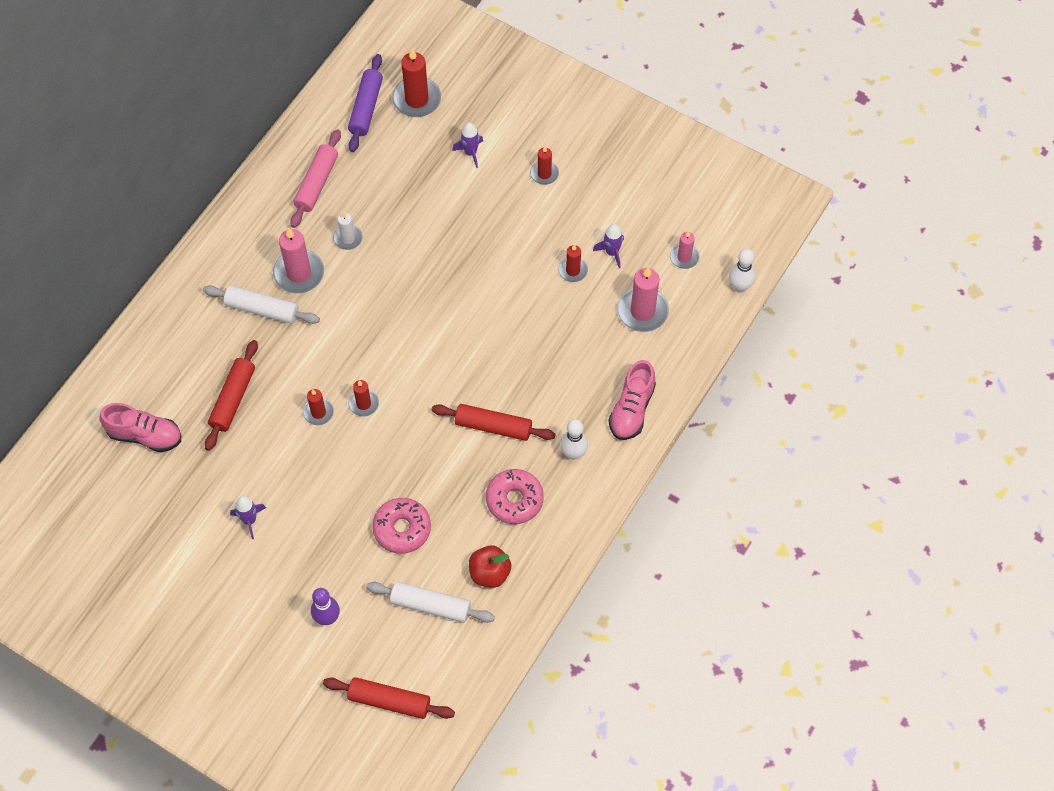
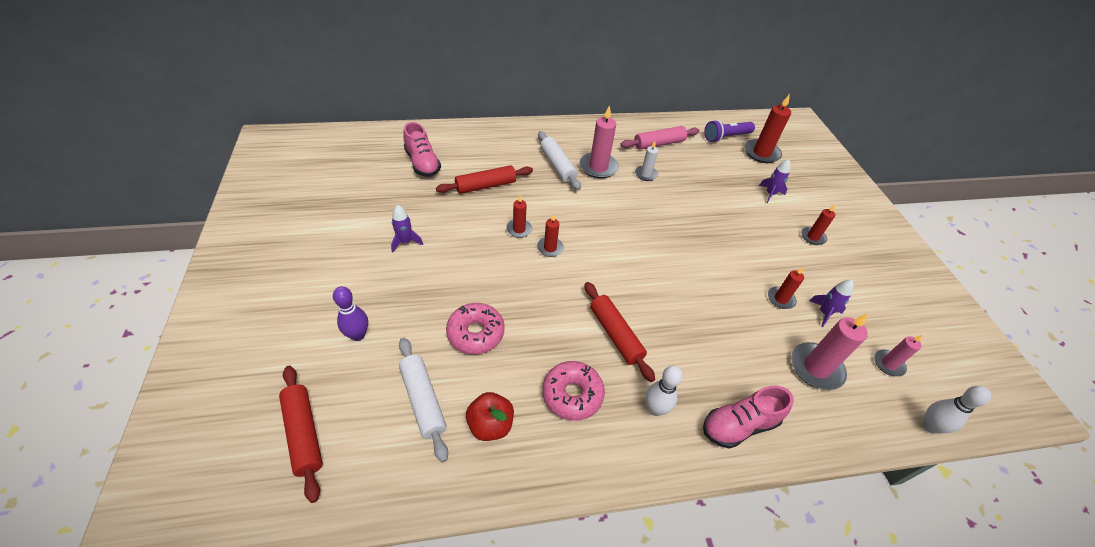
camera: 45 degrees right, 15 degrees down
purple rolling pin [348,54,383,152] -> purple flashlight [704,120,755,142]

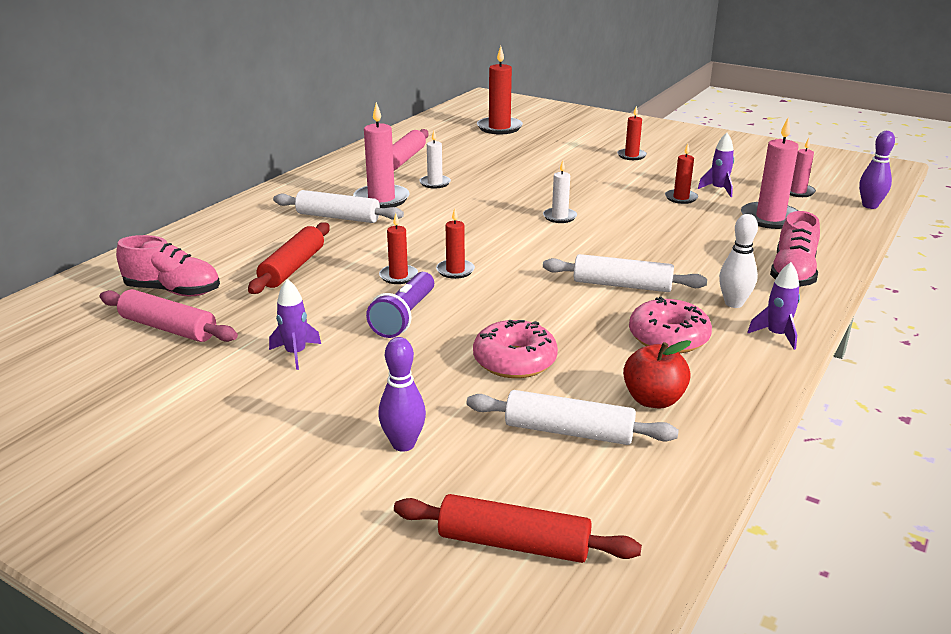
camera: 45 degrees left, 20 degrees down
red rolling pin [584,282,655,382] -> white rolling pin [543,254,707,292]
purple flashlight [704,120,755,142] -> purple flashlight moved to [366,272,434,338]
purple rocket [759,159,791,203] -> purple rocket moved to [747,262,800,350]
white bowling pin [922,386,991,434] -> purple bowling pin [859,131,895,209]
none -> pink rolling pin [100,289,238,342]
none -> white candle [543,160,577,223]

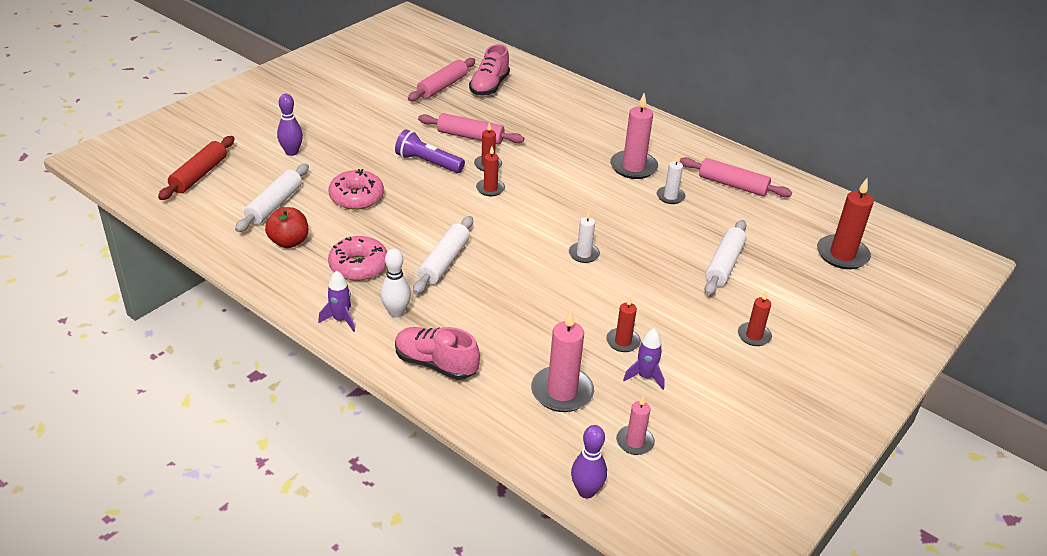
camera: 95 degrees right, 10 degrees up
red rolling pin [248,222,330,294] -> none
purple rocket [269,279,321,370] -> none
white rolling pin [273,190,404,223] -> white rolling pin moved to [705,220,747,295]
none -> pink rolling pin [418,113,524,144]

